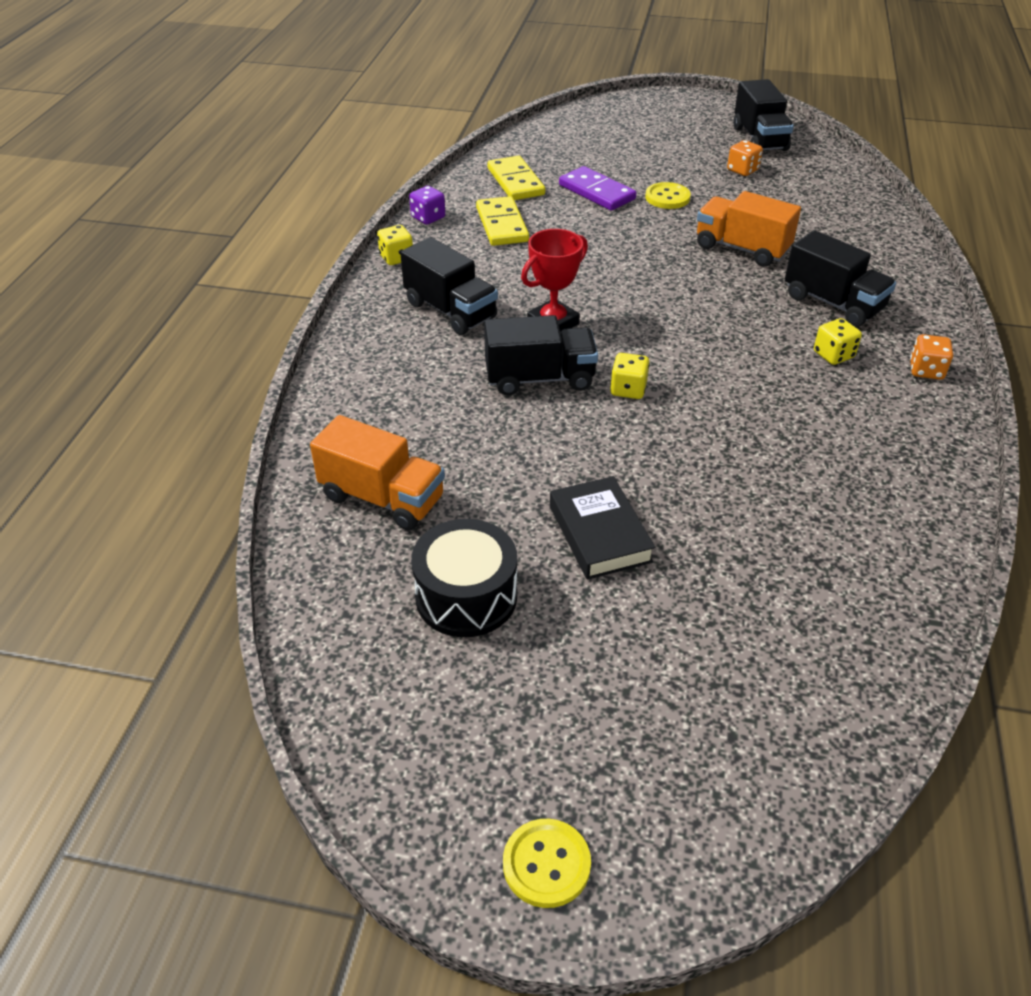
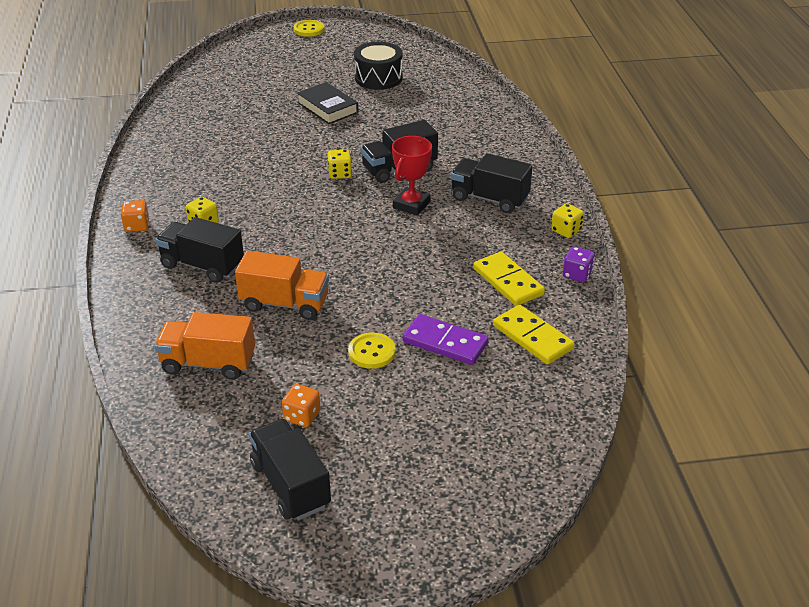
camera: 160 degrees right, 5 degrees down
orange truck [310,415,445,531] -> orange truck moved to [154,312,255,380]

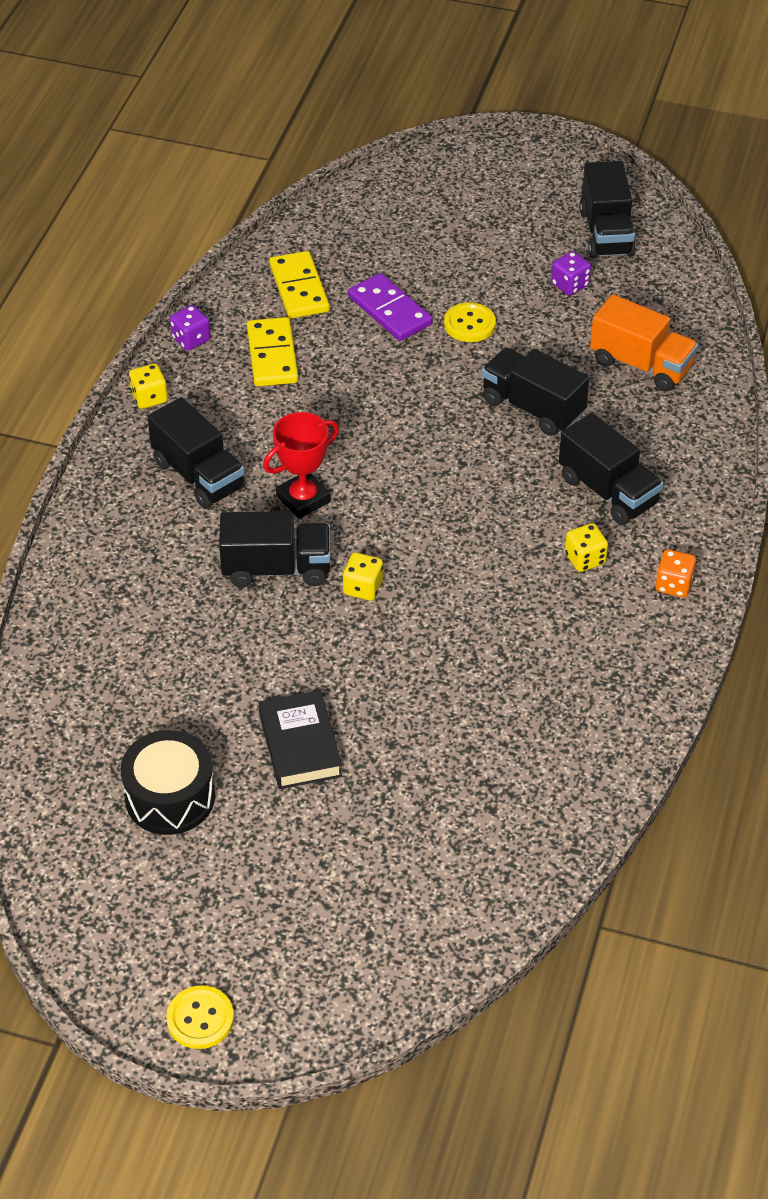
camera: 155 degrees left, 10 degrees up
orange truck [235,251,329,320] -> black truck [482,348,589,436]
orange dice [282,384,321,427] -> purple dice [551,251,591,296]

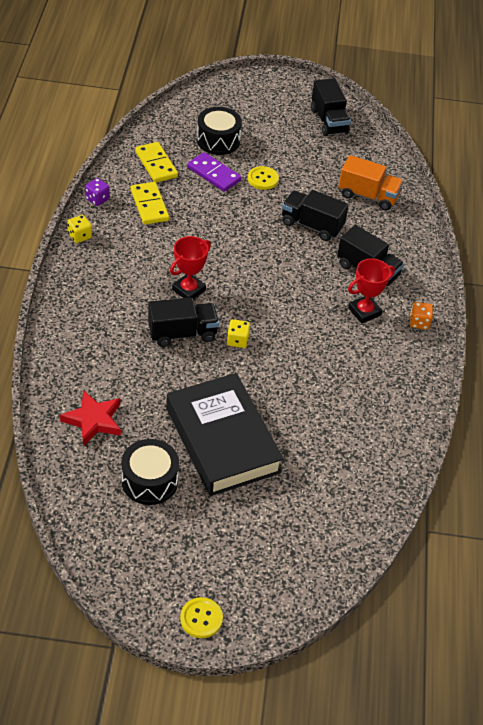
camera: 15 degrees left, 0 degrees up
black truck [147,397,245,509] -> none
black book [259,690,342,789] -> black book [166,373,284,496], size x1.93
purple dice [551,251,591,296] -> none
yellow dice [565,523,608,572] -> red trophy [348,258,395,324]
none -> red star [60,390,121,446]
none -> black drum [197,107,242,155]

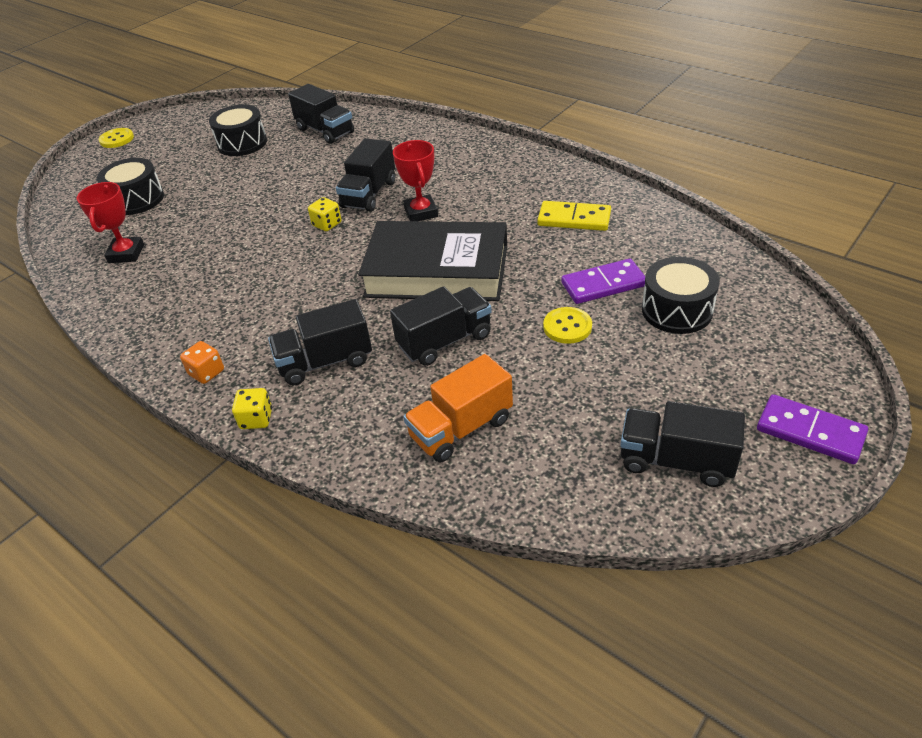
camera: 130 degrees right, 5 degrees down
red star [60,390,121,446] -> black truck [288,84,354,144]
yellow dice [67,215,92,243] -> yellow dice moved to [232,388,272,429]
purple dice [85,178,110,206] -> none
yellow domino [135,142,178,183] -> none
black book [166,373,284,496] -> black book moved to [358,221,507,301]
red trophy [348,258,395,324] -> red trophy moved to [77,182,144,263]
none -> black drum [97,158,164,215]
none -> purple domino [757,394,868,464]

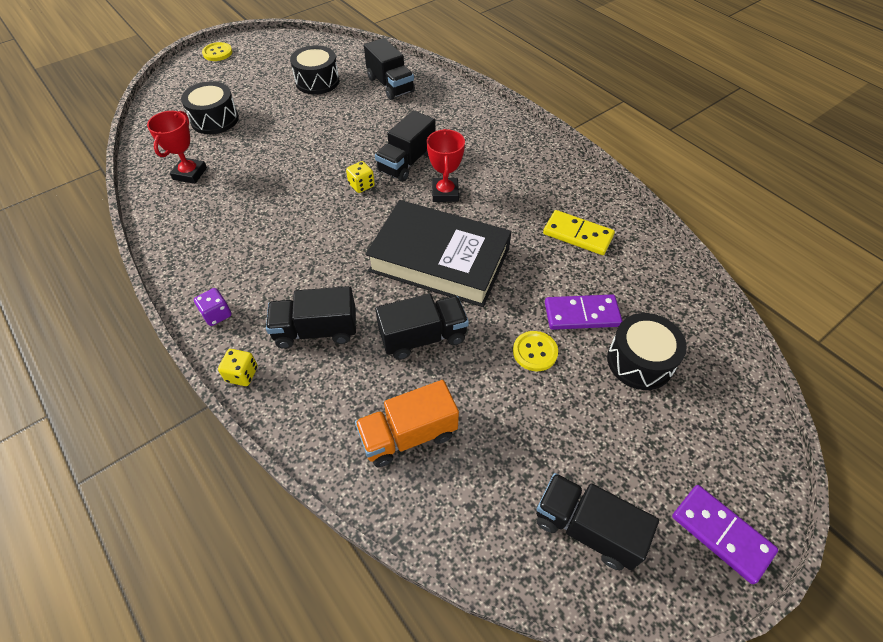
camera: 10 degrees right, 10 degrees up
orange dice [180,341,224,384] -> purple dice [194,288,232,326]

